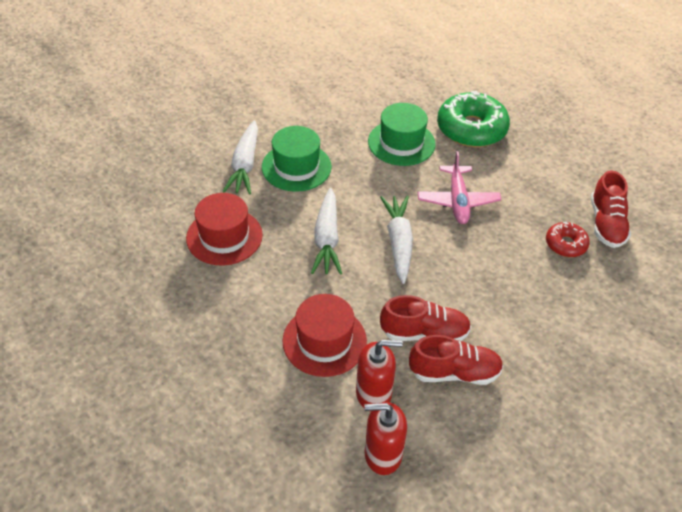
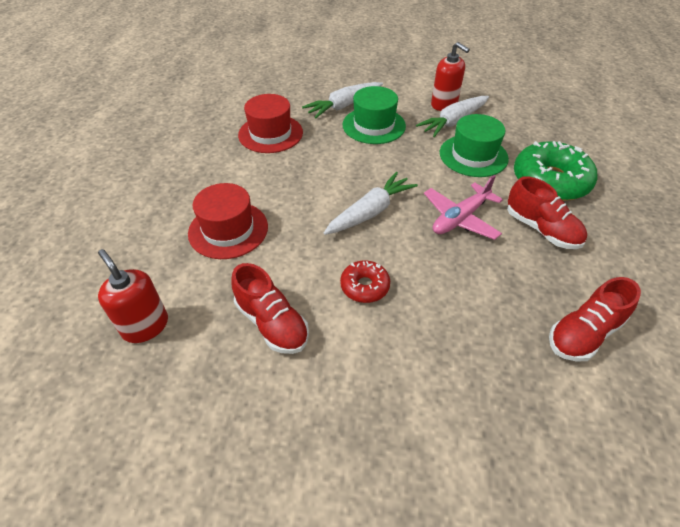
camera: 50 degrees right, 0 degrees up
white carrot [311,188,342,275] -> white carrot moved to [416,96,489,137]
red soap dispenser [356,340,403,412] -> red soap dispenser moved to [431,42,470,111]
red shoe [380,295,471,341] -> red shoe moved to [507,176,587,249]
red donut [546,222,590,257] -> red donut moved to [340,260,390,303]

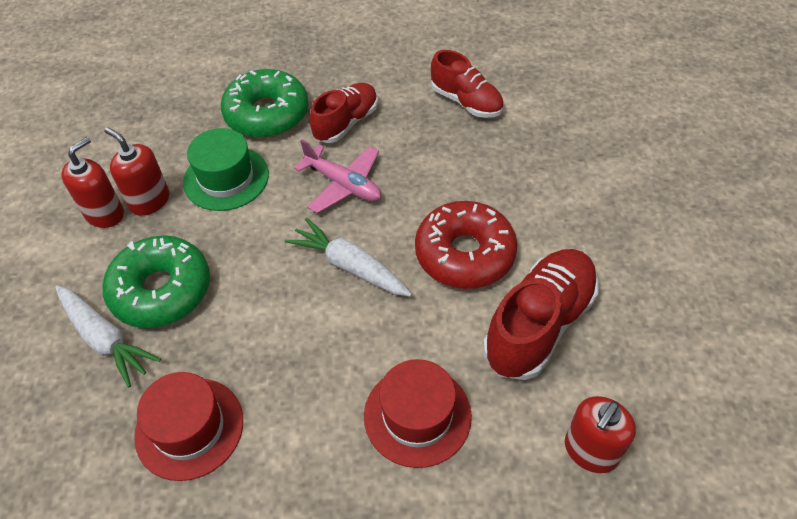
camera: 100 degrees left, 5 degrees up
red shoe [231,263,309,354] -> red shoe [483,249,599,380], size x1.52
red donut [340,260,390,303] -> red donut [415,201,517,289], size x1.91
green hat [343,86,406,144] -> green donut [102,235,210,328]
white carrot [416,96,489,137] -> red soap dispenser [104,127,169,216]

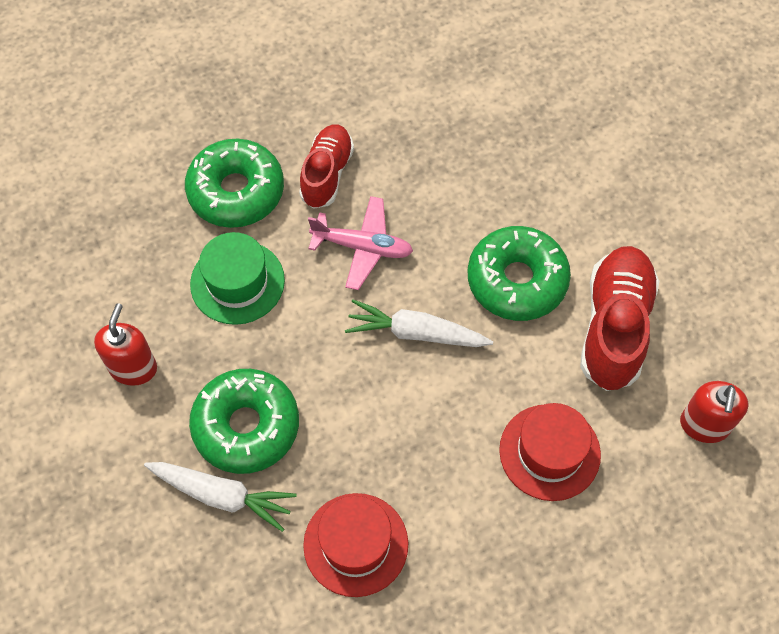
camera: 25 degrees left, 10 degrees up
red soap dispenser [104,127,169,216] -> none
red donut [415,201,517,289] -> green donut [467,226,571,321]
red shoe [431,50,503,118] -> none

